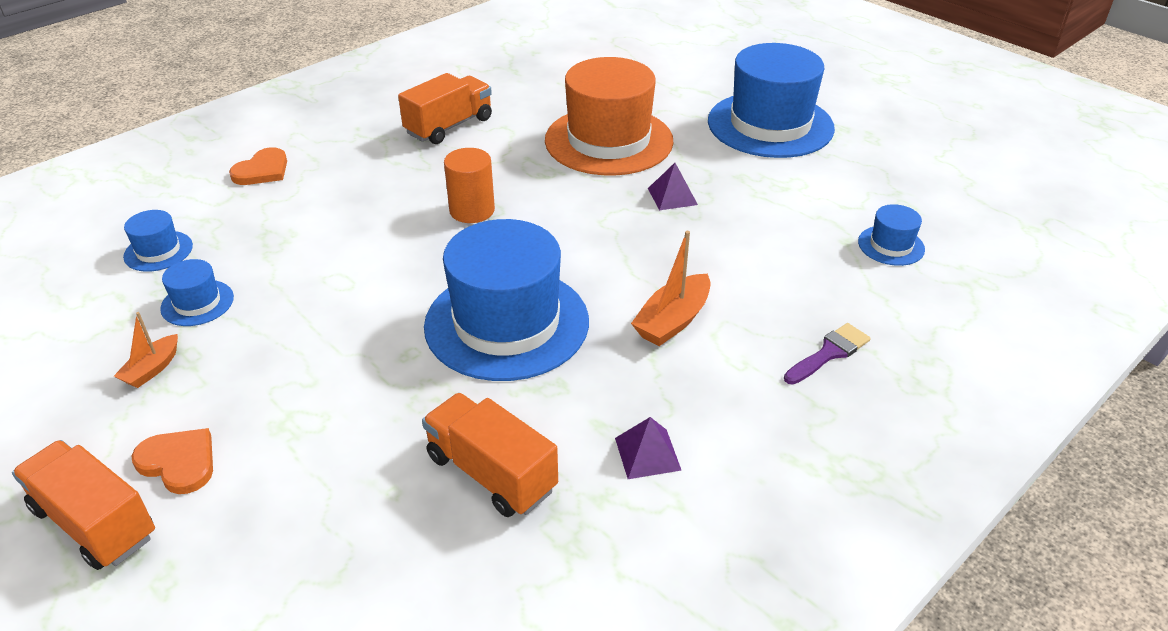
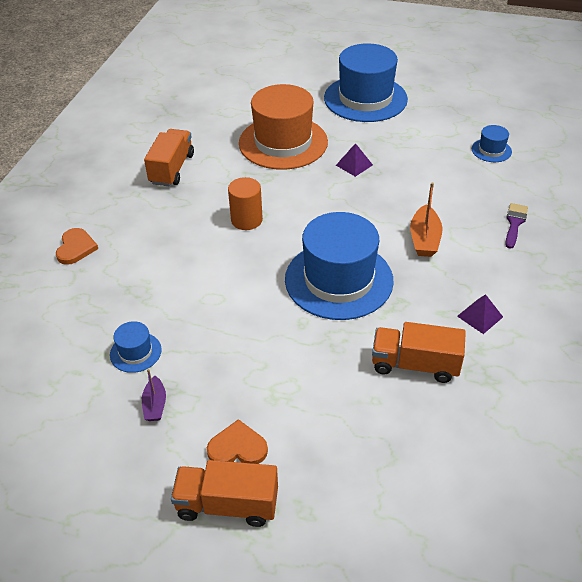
camera: 30 degrees left, 5 degrees up
orange boat [114,312,178,388] -> purple boat [142,369,166,421]
blue hat [123,210,193,272] -> none

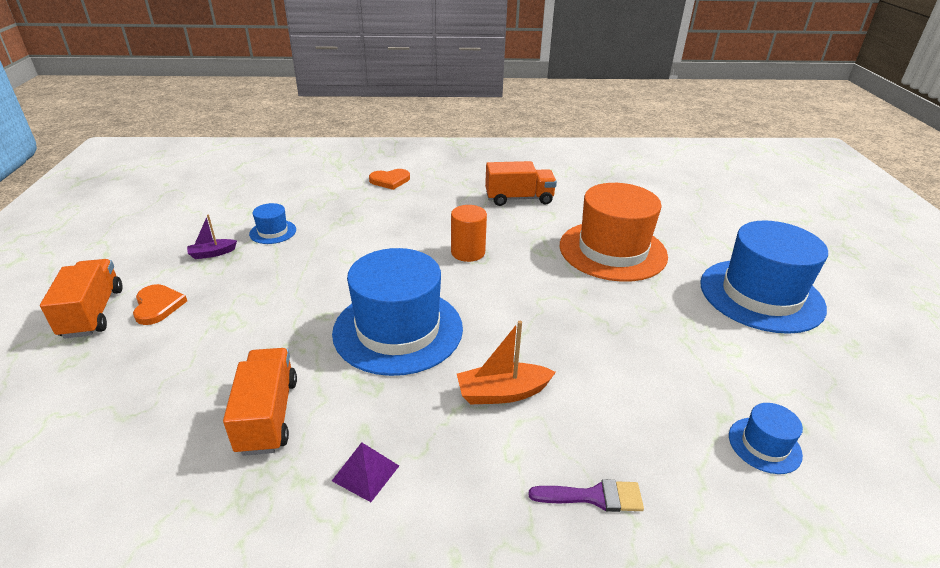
camera: 70 degrees right, 10 degrees down
purple pyramid [336,143,373,177] -> none

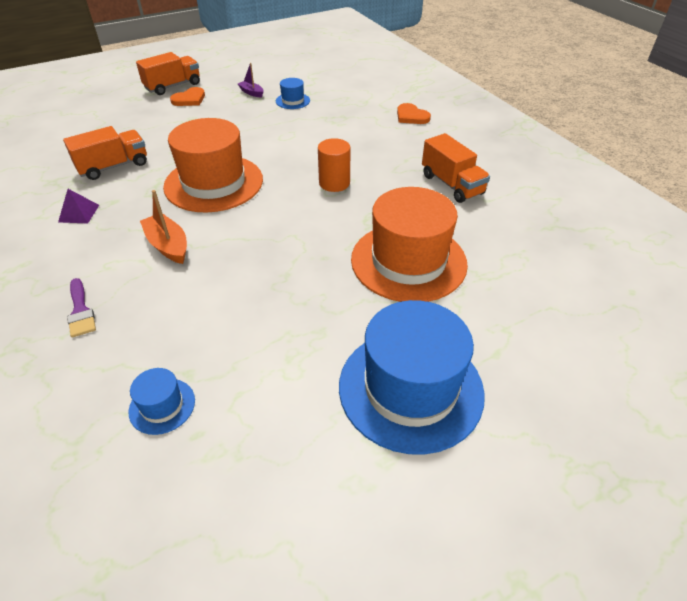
camera: 65 degrees right, 10 degrees up
blue hat [332,248,463,376] -> orange hat [163,118,263,212]

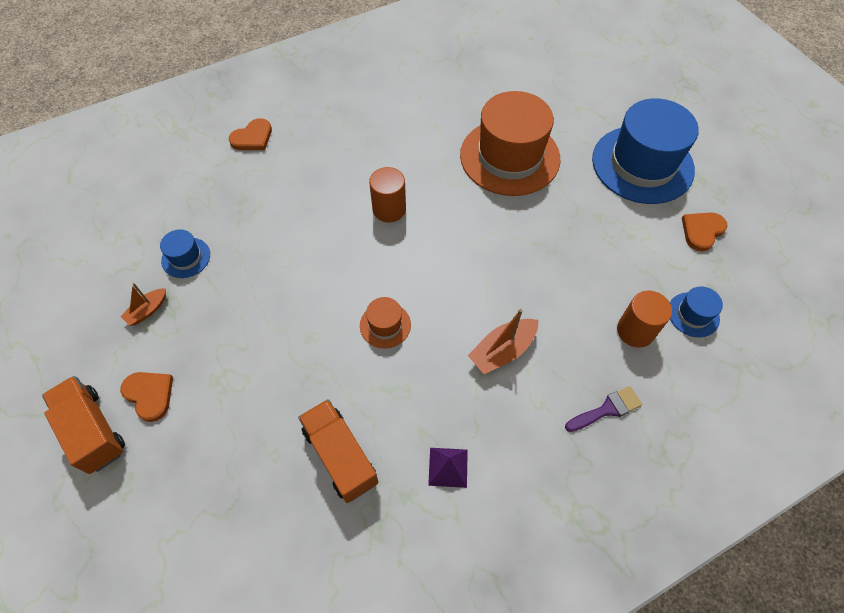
camera: 90 degrees left, 15 degrees up
orange hat [163,118,263,212] -> orange hat [360,297,411,349], size x0.44
purple boat [238,63,264,97] -> orange boat [120,283,166,326]
orange truck [422,133,490,203] -> none
none -> orange cylinder [617,291,672,348]
none -> orange heart [682,212,728,251]

